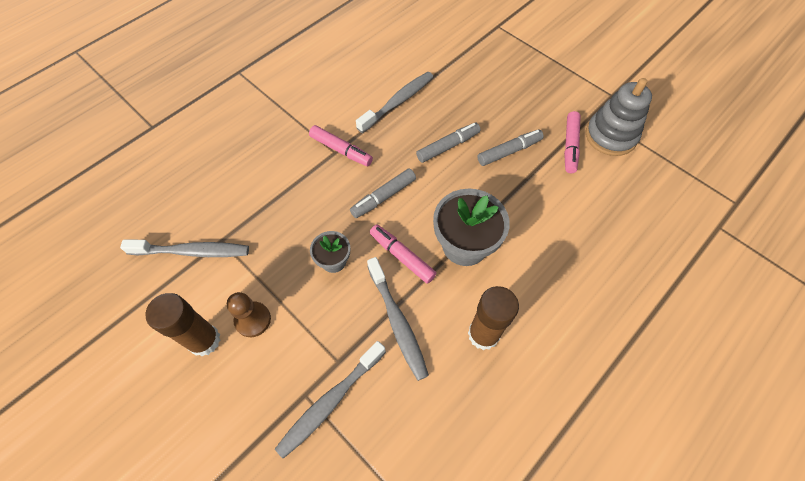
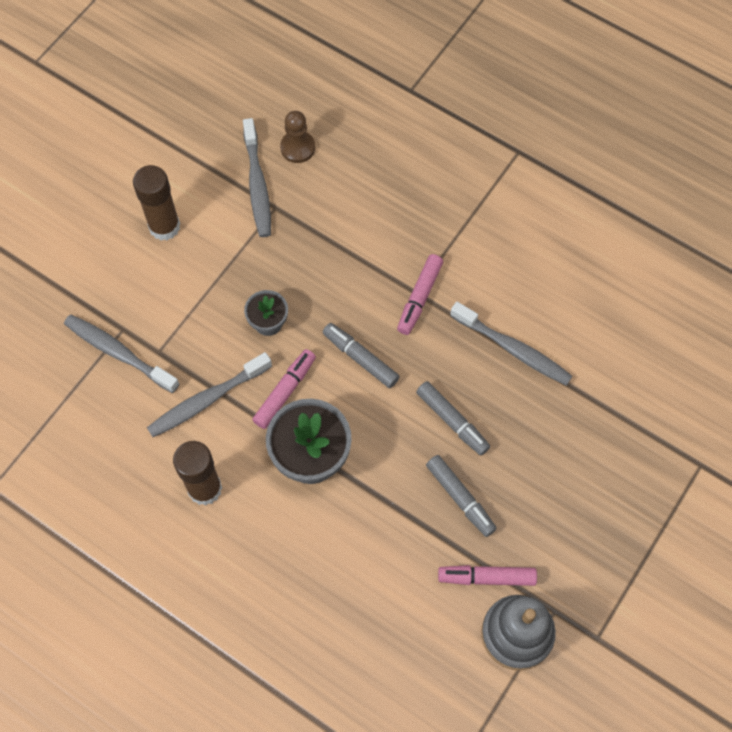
camera: 80 degrees right, 5 degrees up
brown pawn [227,292,271,337] -> brown pawn moved to [280,111,315,163]

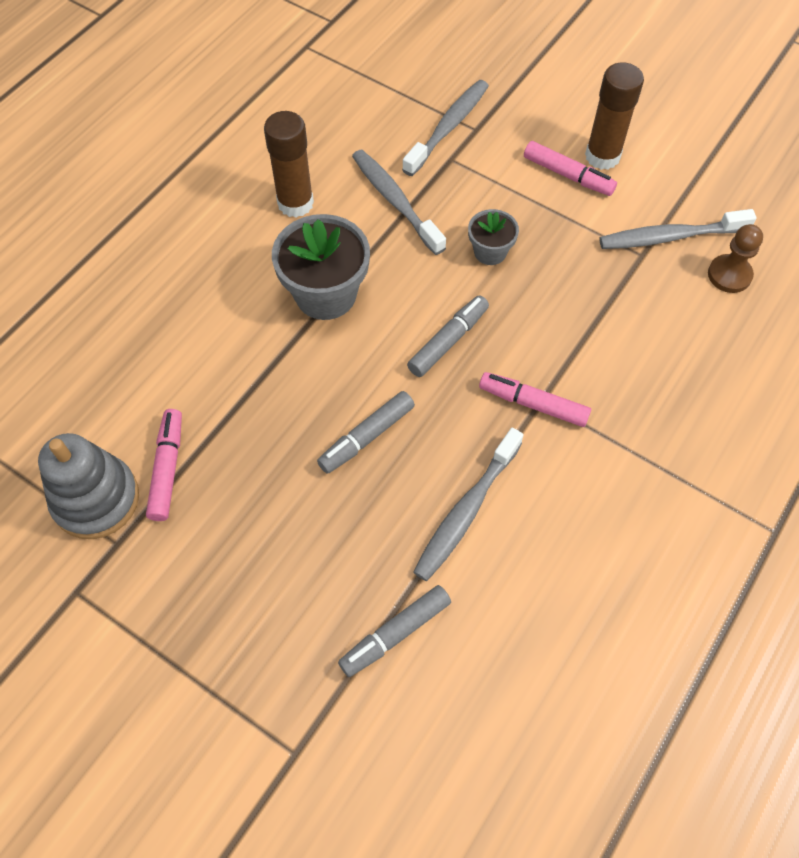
camera: 90 degrees right, 5 degrees down
pink marker [252,349,316,429] -> pink marker moved to [524,141,617,196]
grey marker [426,455,497,537] -> grey marker moved to [338,585,451,677]

